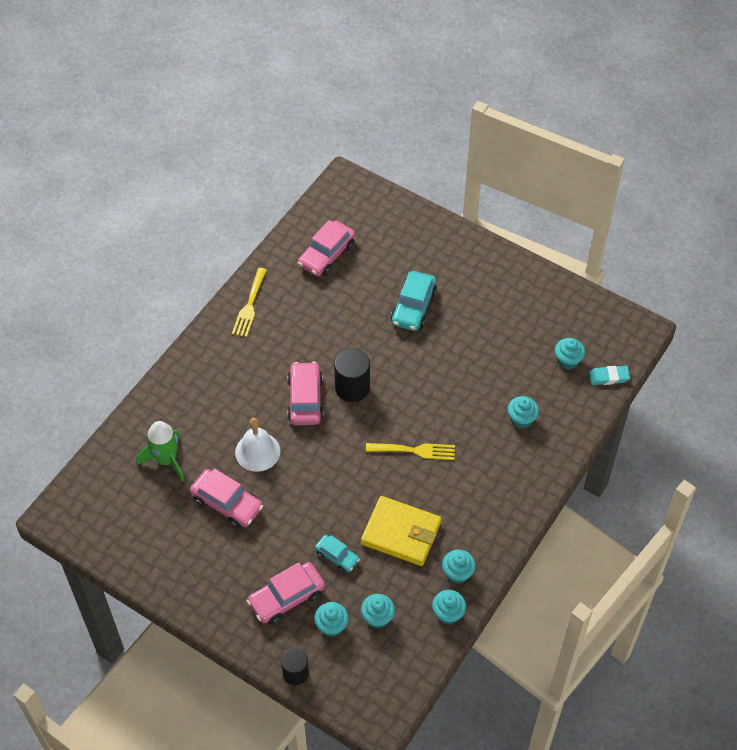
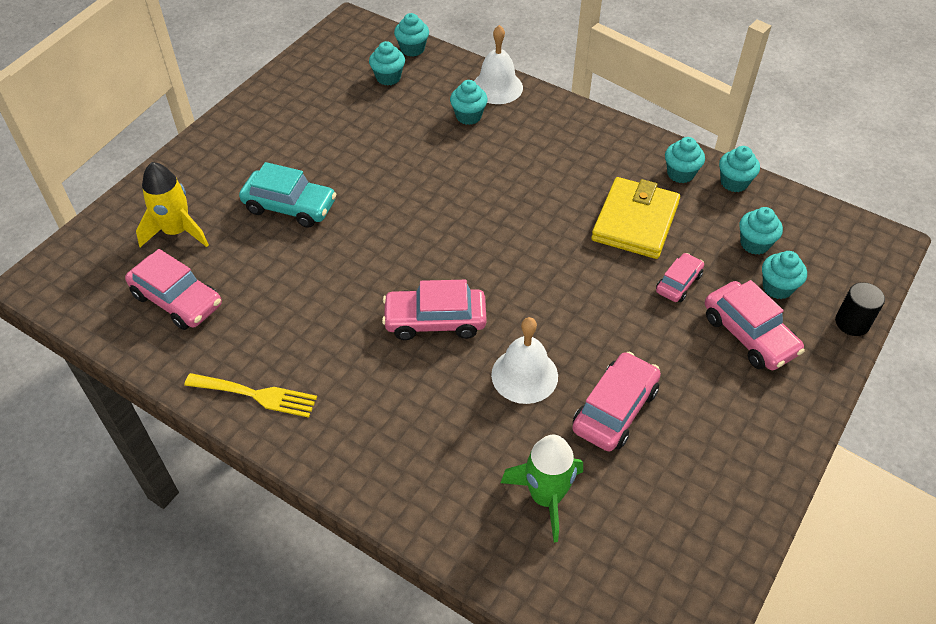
camera: 90 degrees left, 5 degrees down
turquoise car [315,535,360,573] -> pink car [656,253,704,302]
black cylinder [334,349,370,402] -> none
yellow fork [366,443,455,460] -> none
turquoise eraser [589,366,630,385] -> turquoise cupcake [394,13,429,57]
none -> yellow rocket [136,162,209,247]
none -> white bell [474,25,523,104]

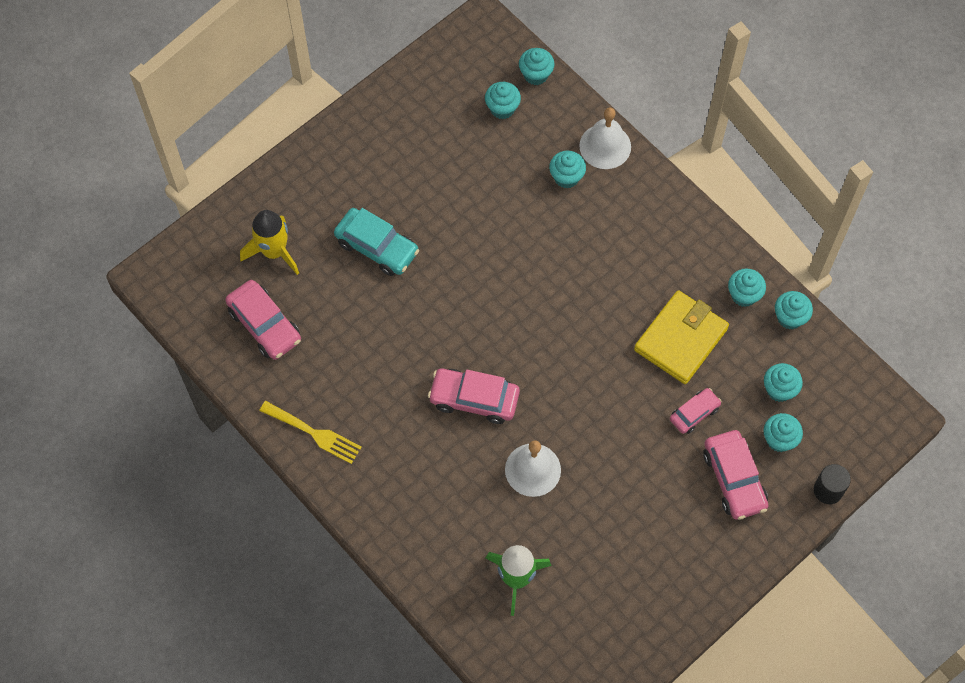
camera: 15 degrees right, 15 degrees up
pink car [572,352,661,451] -> none

